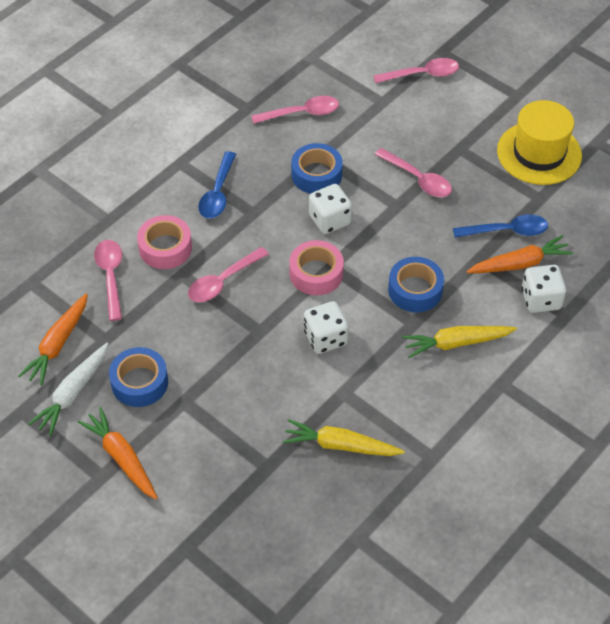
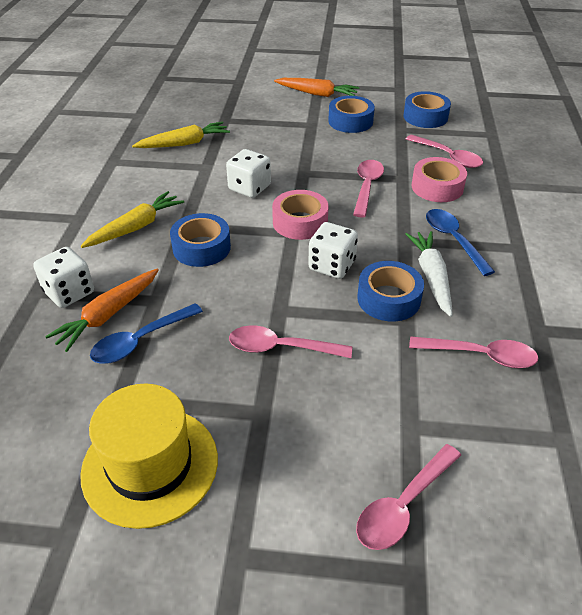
camera: 145 degrees right, 10 degrees down
orange carrot [18,293,88,385] -> blue tape [404,91,451,128]
white carrot [28,343,109,436] -> white carrot moved to [405,231,453,317]
pink spoon [252,96,339,124] -> pink spoon turned 120 degrees counterclockwise [409,336,538,368]

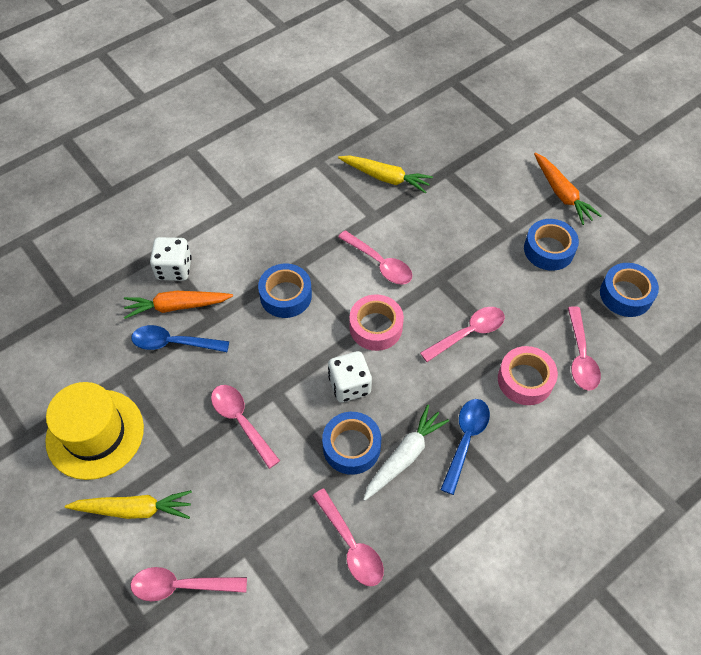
camera: 45 degrees right, 15 degrees up
yellow carrot [81,191,184,248] -> yellow carrot moved to [65,490,192,519]
white dice [226,149,271,198] -> pink spoon [338,230,412,284]

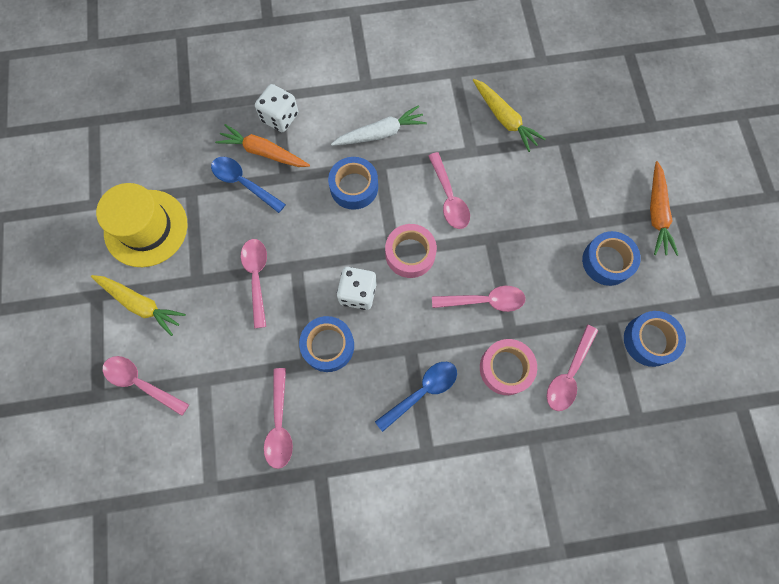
camera: 30 degrees right, 15 degrees up
white carrot [363,405,449,501] -> white carrot moved to [331,105,427,146]

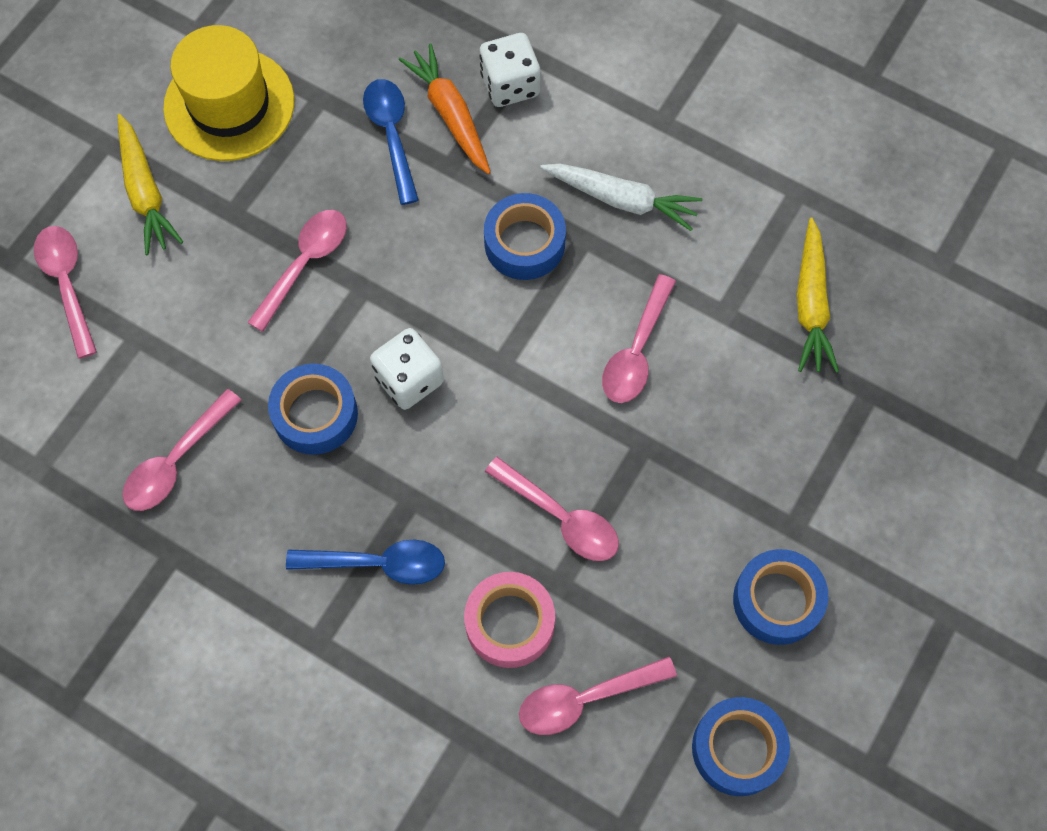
camera: 40 degrees right, 5 degrees down
pink tape [385,224,437,278] -> none
orange carrot [650,161,678,256] -> none

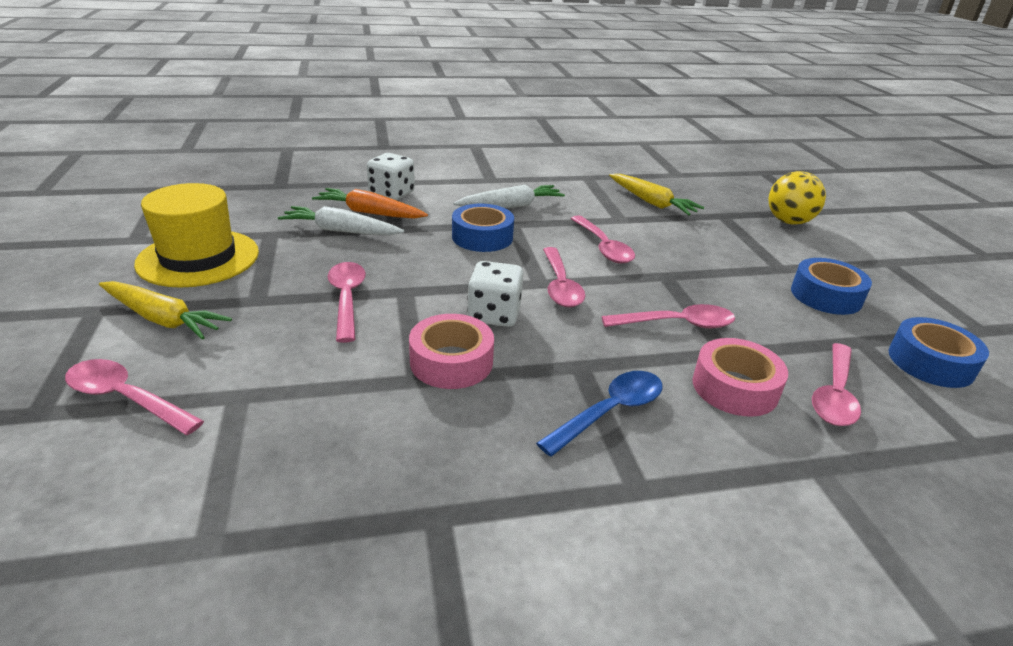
camera: 45 degrees left, 35 degrees down
pink spoon [122,389,241,511] -> pink spoon moved to [543,247,585,308]
blue tape [268,364,358,455] -> pink tape [409,314,494,389]
blue spoon [363,79,419,205] -> white carrot [278,206,404,235]
none -> yellow ball [768,171,826,225]

